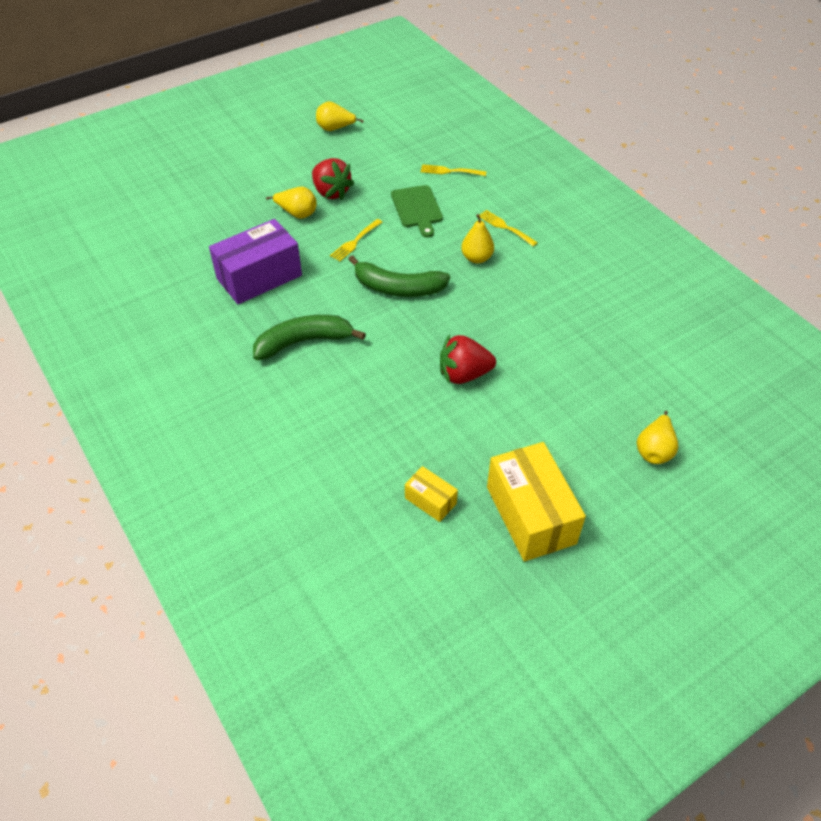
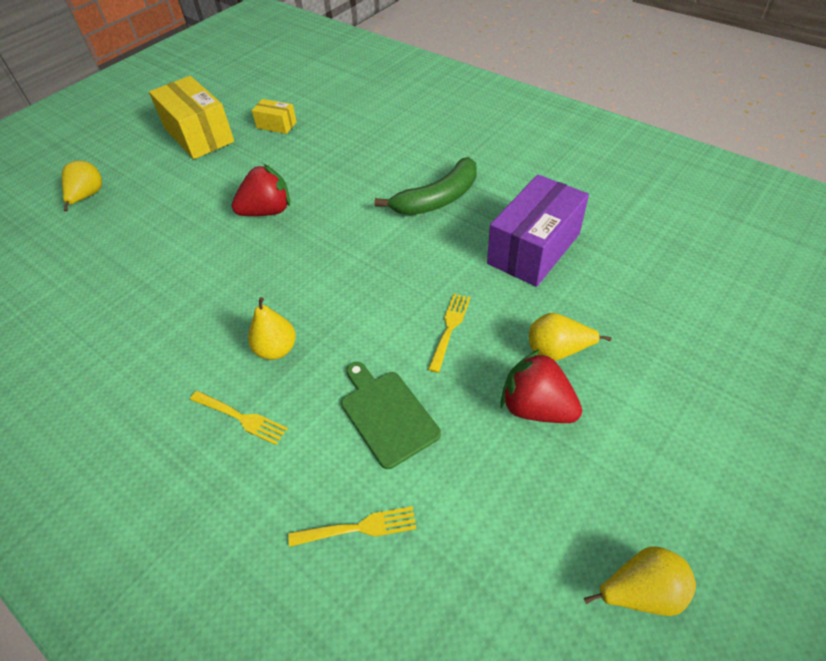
camera: 165 degrees right, 0 degrees up
green banana [348,255,450,297] -> none

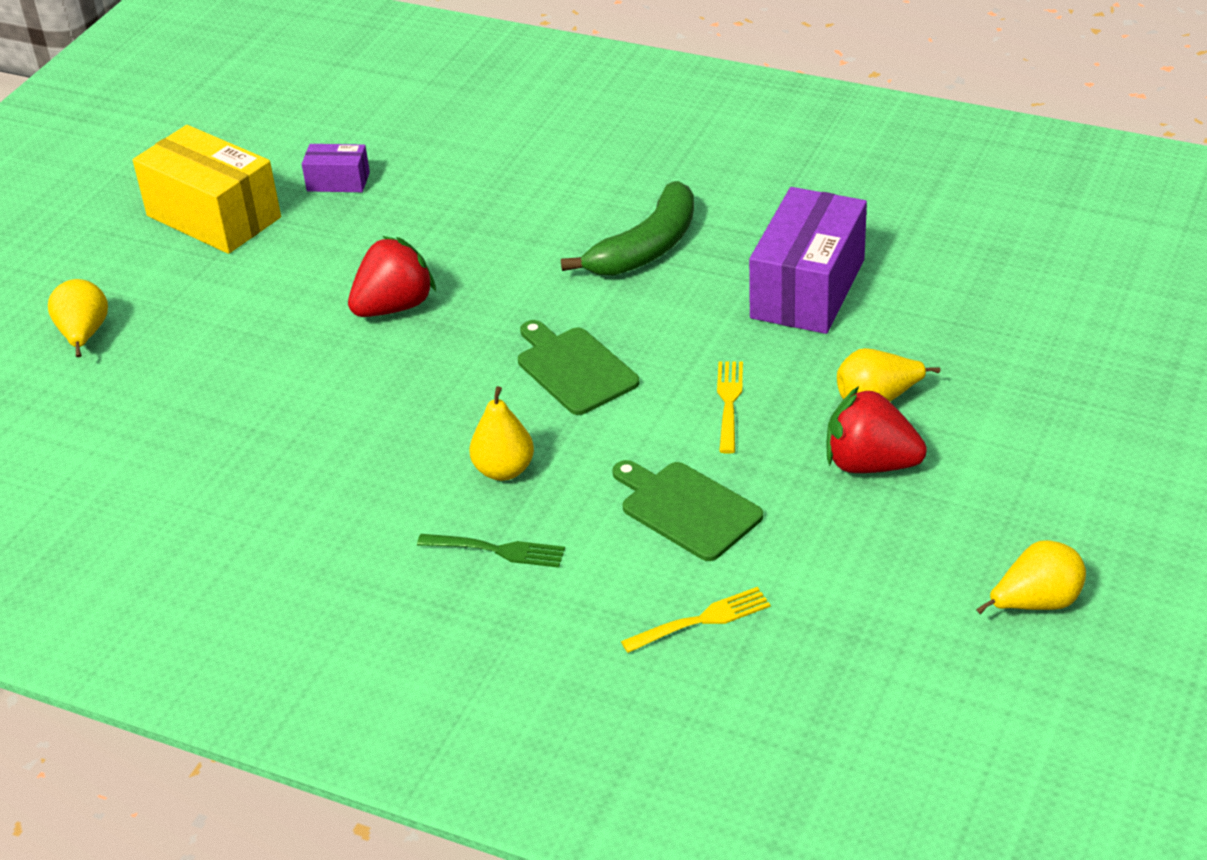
camera: 15 degrees left, 10 degrees down
yellow fork [190,391,288,445] -> green fork [417,534,565,568]
yellow box [252,99,297,134] -> purple box [302,144,370,192]
none -> green cutting board [518,320,640,415]

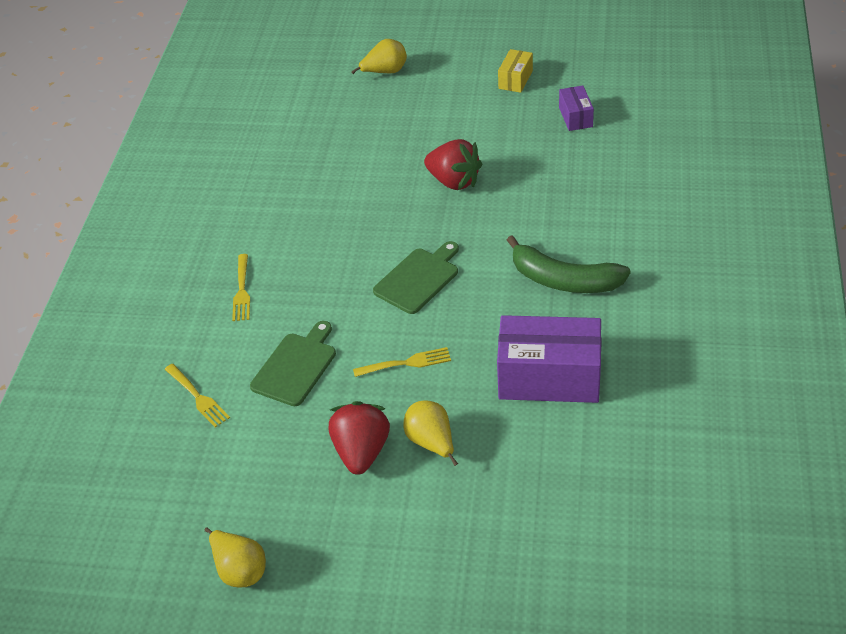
camera: 75 degrees right, 5 degrees up
yellow box [133,125,281,254] -> yellow box [498,49,533,93], size x0.49
green fork [417,534,565,568] -> yellow fork [232,254,250,321]
yellow pear [469,386,534,481] -> none

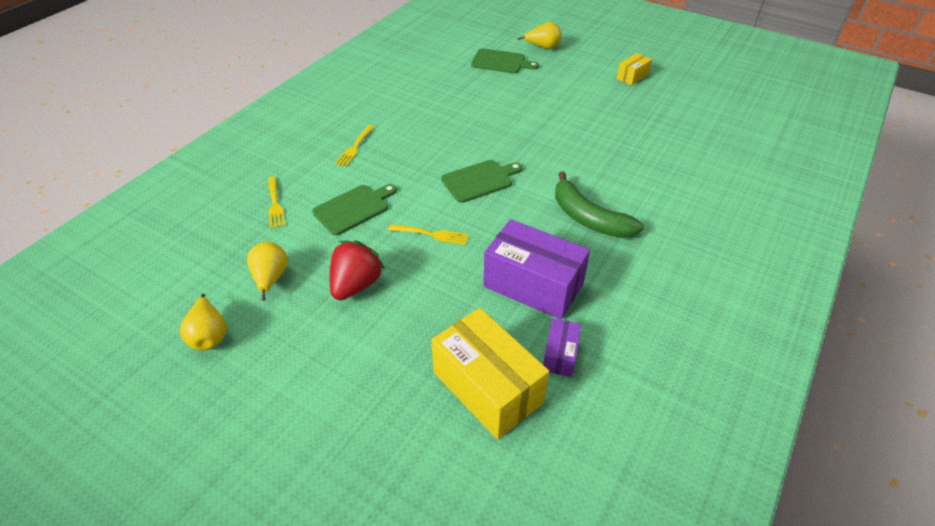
camera: 20 degrees right, 0 degrees up
yellow pear [404,400,458,466] -> yellow pear moved to [247,242,288,300]
red strawberry [424,139,482,190] -> none
purple box [559,85,594,131] -> purple box moved to [543,318,581,377]
none -> yellow box [431,308,549,440]
none -> green cutting board [471,48,539,73]

